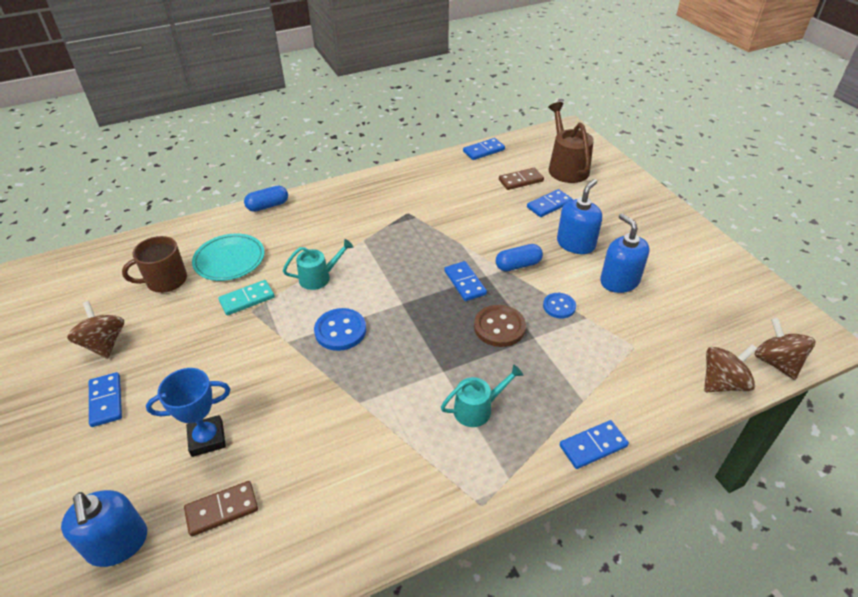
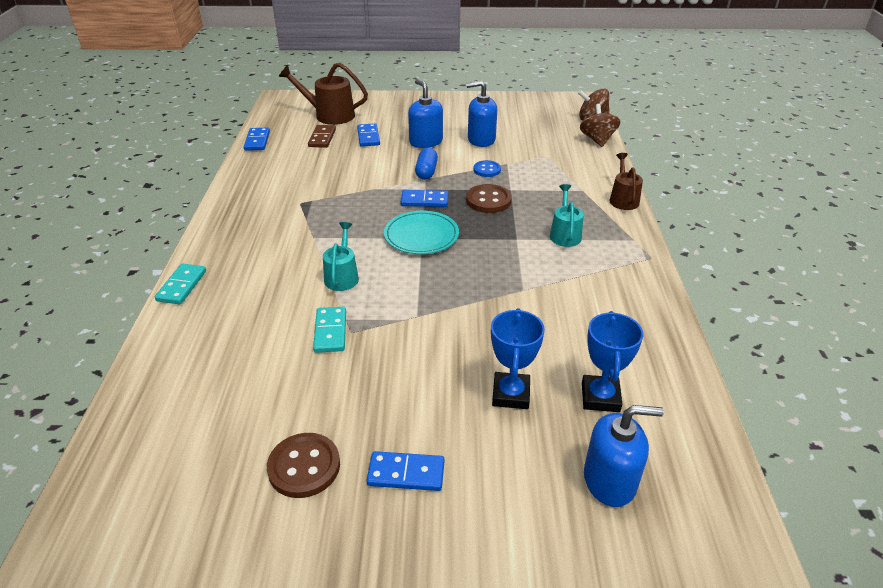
camera: 65 degrees left, 5 degrees down
brown spinning top [67,301,124,359] -> brown button [267,433,340,498]
brown mug [122,236,187,293] -> none
brown domino [184,481,258,536] -> blue trophy [582,311,643,412]
turquoise plate [192,234,265,281] -> turquoise plate moved to [384,211,459,254]
blue capsule [244,186,288,212] -> turquoise domino [155,264,206,304]
blue button [314,308,366,351] -> none
blue domino [560,420,629,469] -> brown watering can [609,153,643,210]

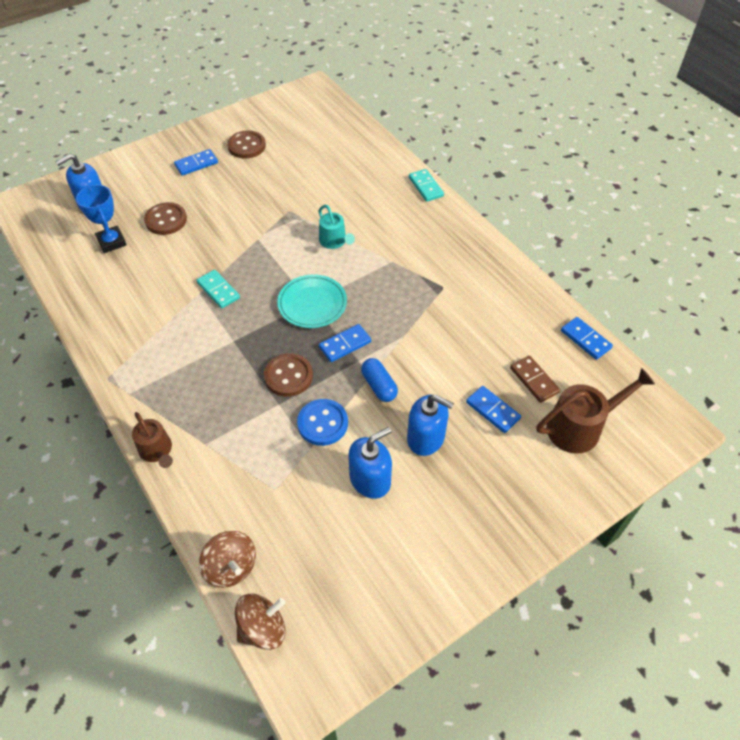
camera: 145 degrees right, 15 degrees up
turquoise domino [313,307,346,353] -> turquoise domino moved to [197,270,240,309]
blue button [473,160,501,177] -> blue button [297,399,348,446], size x1.54
blue trophy [491,308,545,409] -> brown button [144,202,187,235]
turquoise watering can [550,184,584,247] -> none

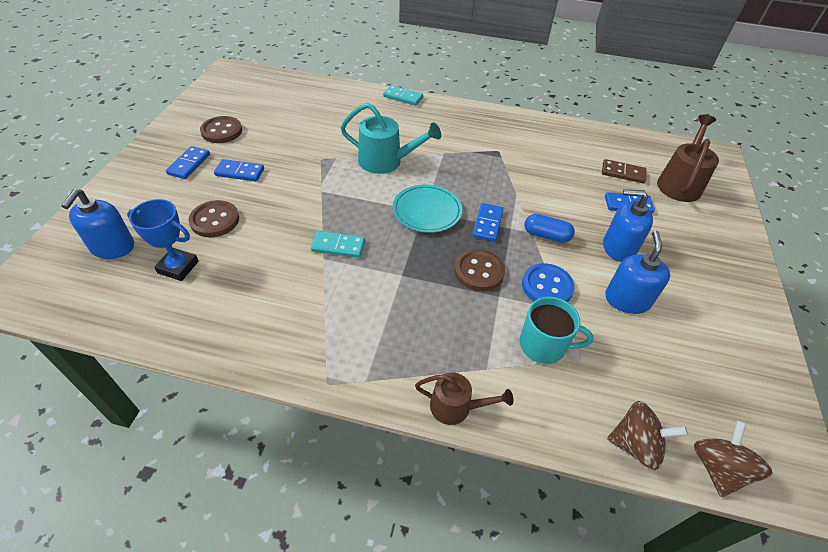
camera: 45 degrees left, 5 degrees down
turquoise watering can [319,205,355,249] -> turquoise watering can [340,103,441,174], size x1.60
blue soap dispenser [407,394,454,456] -> blue soap dispenser turned 150 degrees counterclockwise [603,189,653,262]
blue domino [561,317,613,360] -> blue domino moved to [214,159,264,181]
none -> turquoise mug [520,297,594,364]

